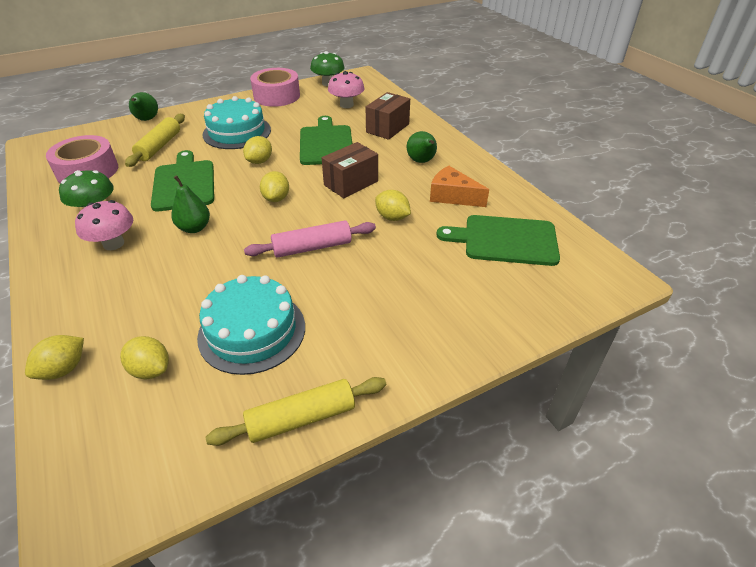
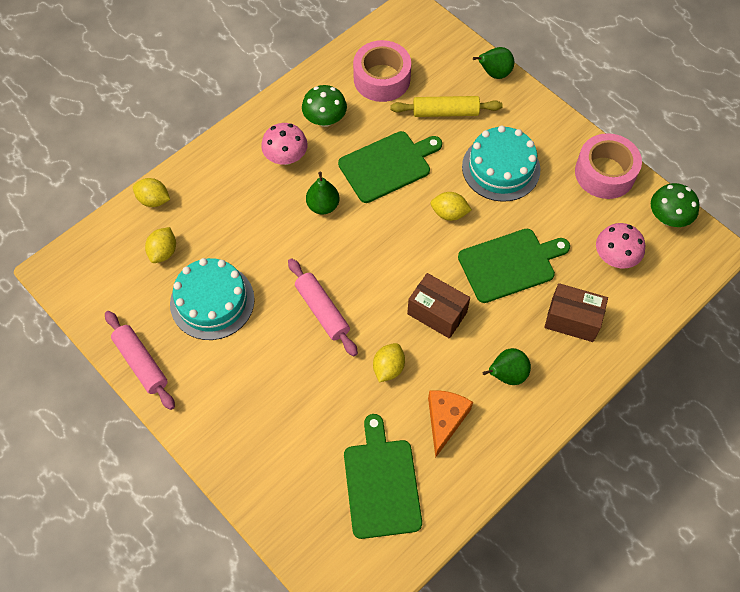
camera: 75 degrees right, 20 degrees up
yellow rolling pin [205,377,386,446] -> pink rolling pin [105,311,175,410]
yellow lemon [260,171,289,202] -> none

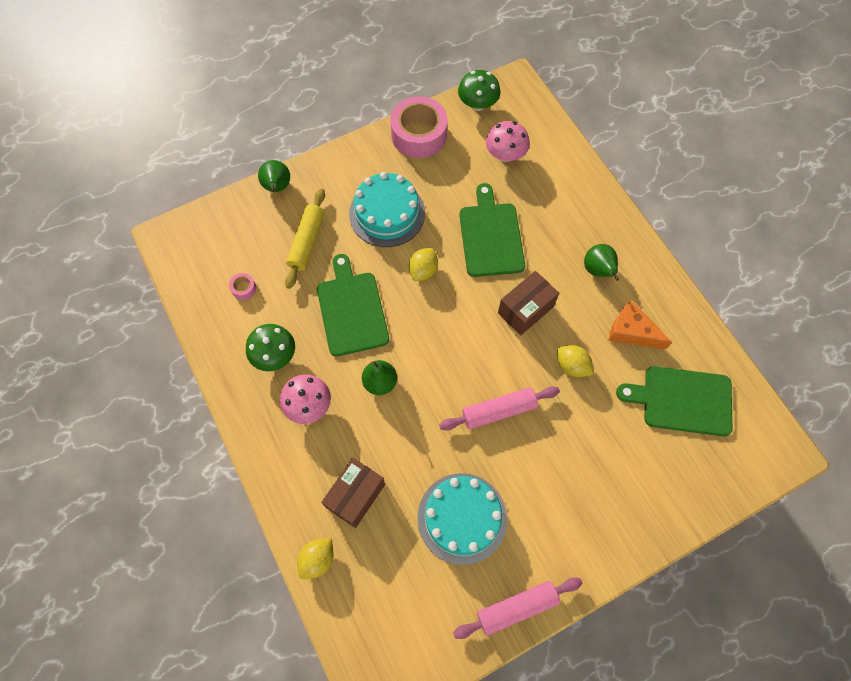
camera: 75 degrees left, 5 degrees up
yellow lemon [145,227,176,263] -> none
pink tape [353,40,411,102] -> pink tape [229,273,256,300], size x0.40
brown box [544,283,608,342] -> brown box moved to [321,458,385,528]

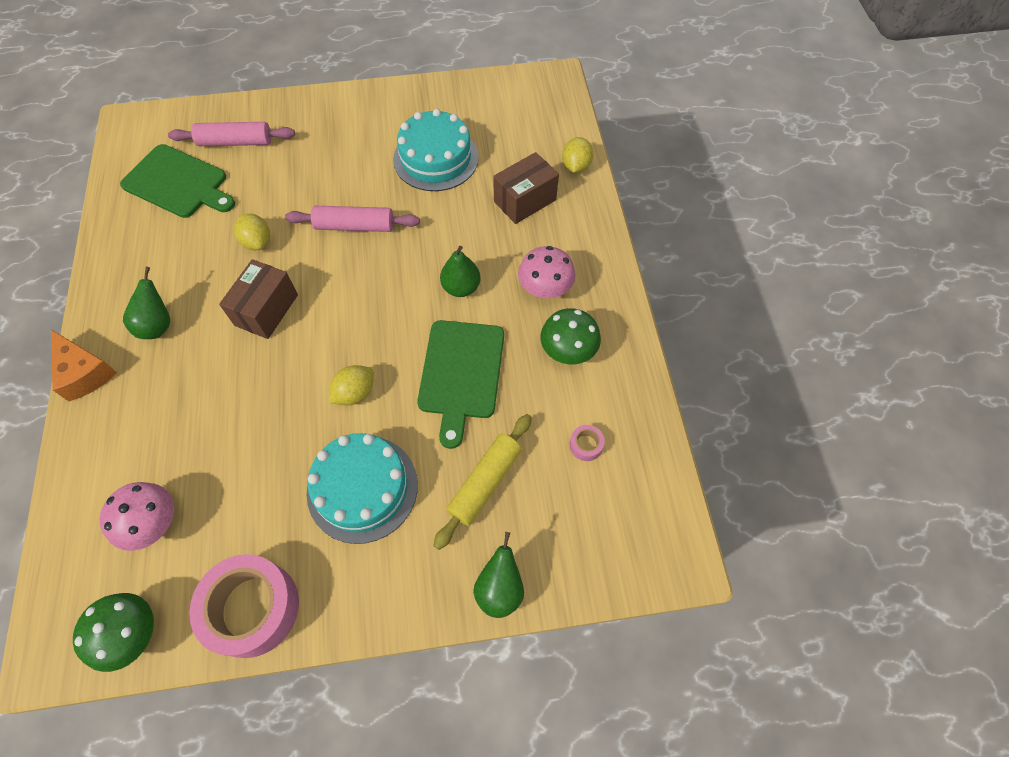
camera: 160 degrees left, 5 degrees down
yellow lemon [297,538,334,579] -> yellow lemon turned 45 degrees counterclockwise [562,137,593,173]
pink rolling pin [453,577,582,639] -> pink rolling pin moved to [168,122,295,146]
green cutting board [459,183,525,277] -> none
brown box [498,271,559,335] -> brown box turned 45 degrees counterclockwise [219,259,298,339]
orange cheese [608,300,672,350] -> orange cheese moved to [51,329,117,401]

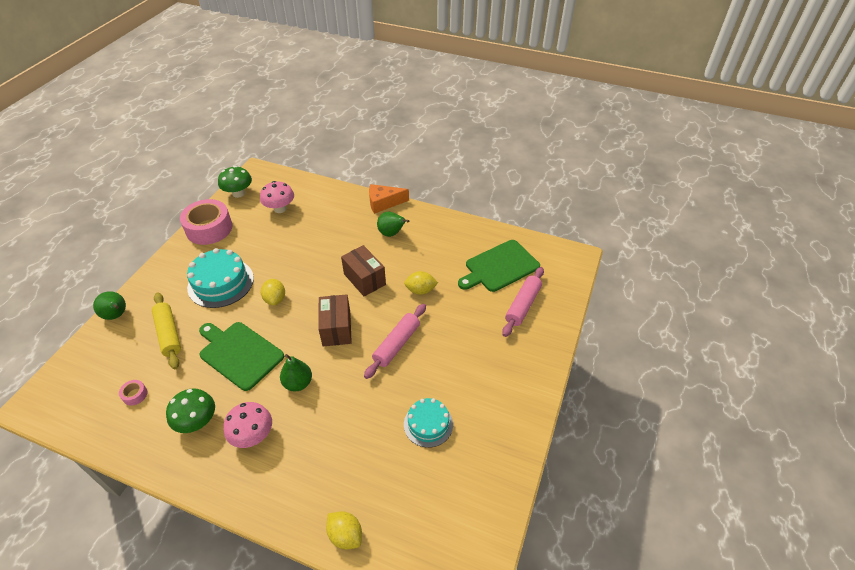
camera: 120 degrees right, 15 degrees down
turquoise cake [393,109,479,191] -> turquoise cake [404,398,453,448], size x0.63
brown box [493,152,559,224] -> brown box moved to [318,294,352,347]

